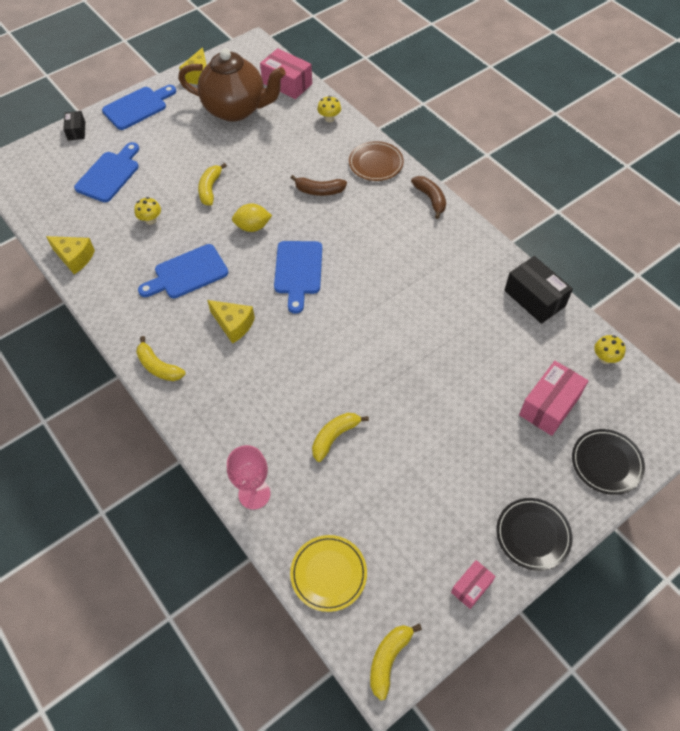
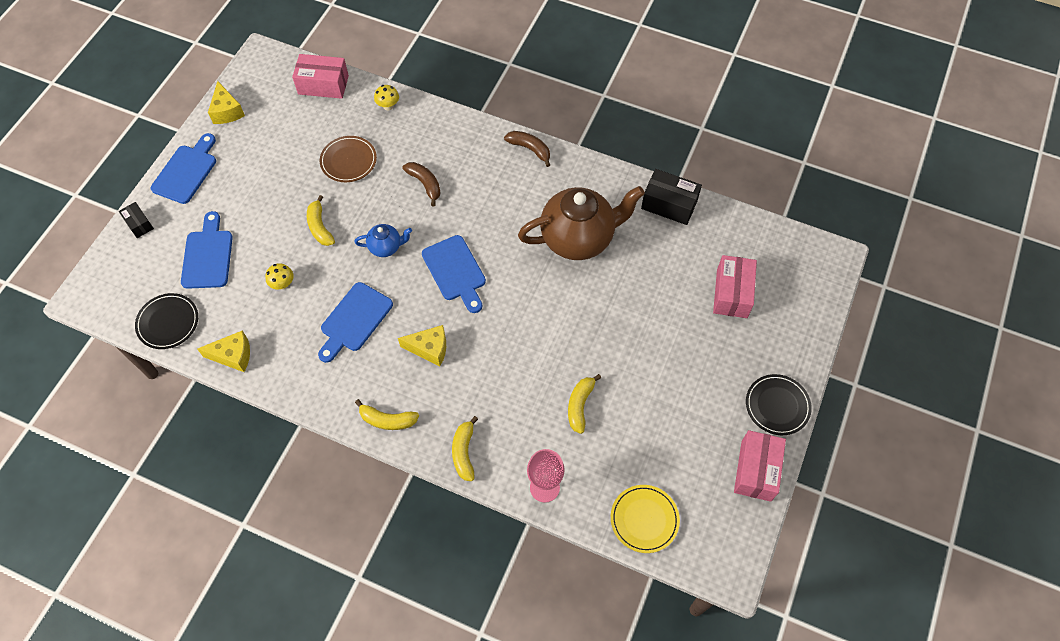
camera: 30 degrees left, 5 degrees up
brown teapot [178,49,286,122] -> brown teapot moved to [518,186,645,260]
yellow lemon [232,203,272,232] -> blue teapot [354,224,412,257]
brown banana [290,175,347,196] -> brown banana turned 105 degrees counterclockwise [402,162,441,206]
brown plate [349,141,404,181] -> brown plate moved to [320,136,377,182]
yellow banana [370,624,422,700] -> yellow banana moved to [452,416,478,481]
pink box [451,560,496,609] -> pink box [734,430,786,502], size x1.77
black plate [572,429,645,495] -> black plate moved to [135,293,198,349]
yellow mushroom [594,335,626,364] -> none

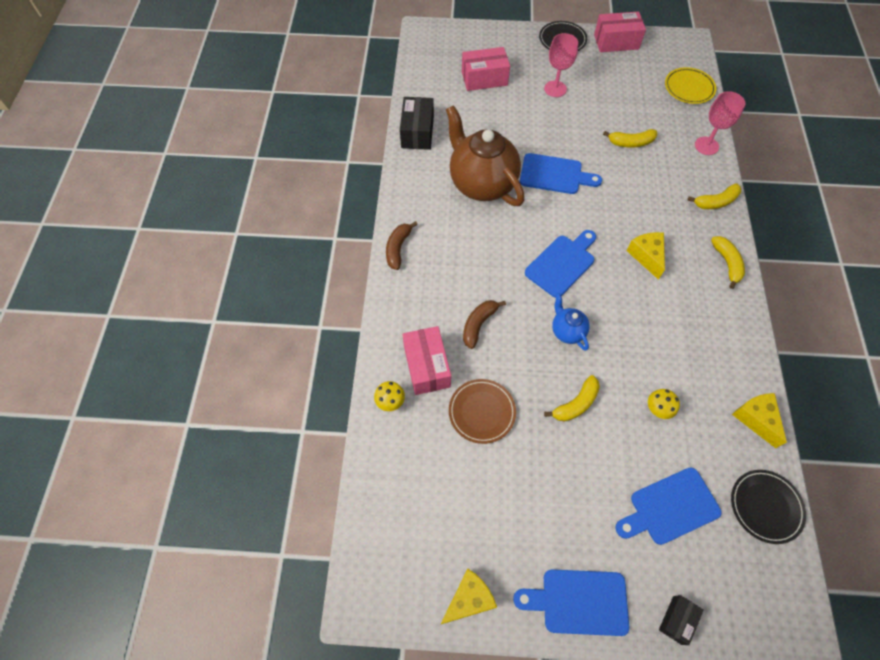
camera: 110 degrees left, 0 degrees up
pink box [292,54,349,99] -> pink box moved to [402,326,451,395]
blue cutting board [318,282,393,363] -> blue cutting board moved to [520,153,602,194]
none -> pink goblet [544,33,578,97]

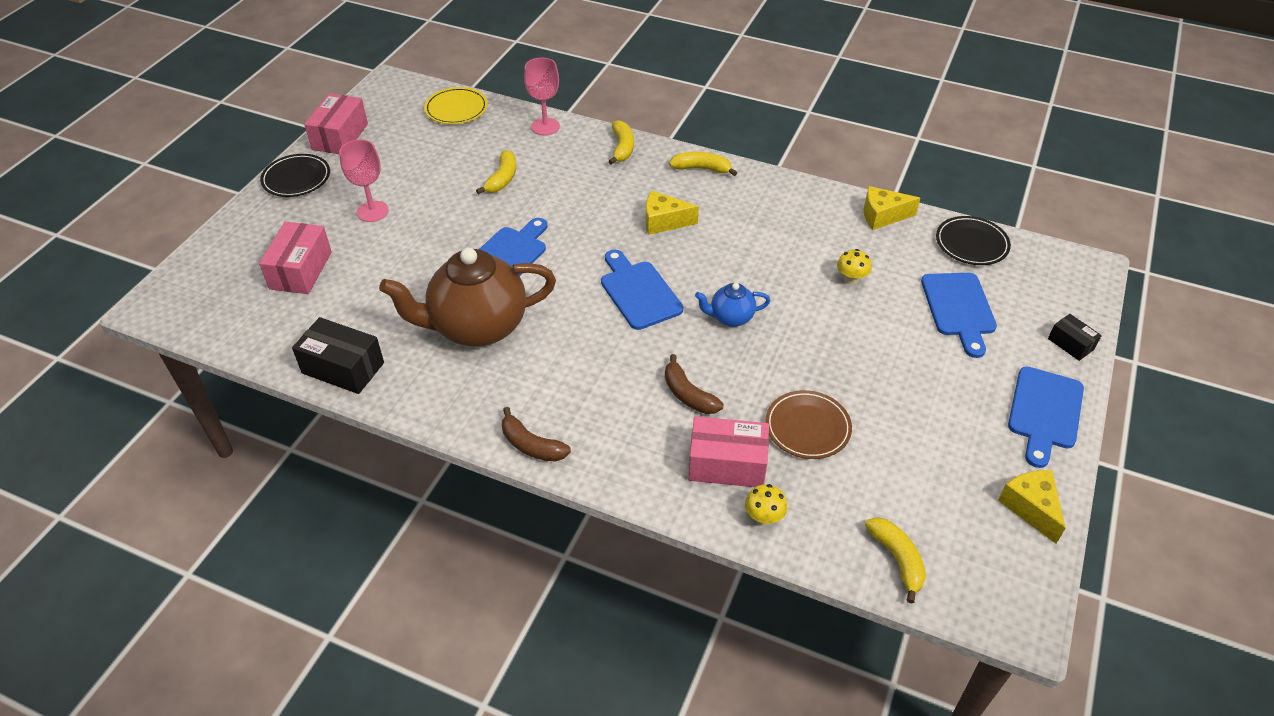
camera: 70 degrees left, 15 degrees down
yellow banana [544,375,600,422] -> yellow banana moved to [865,517,926,604]

